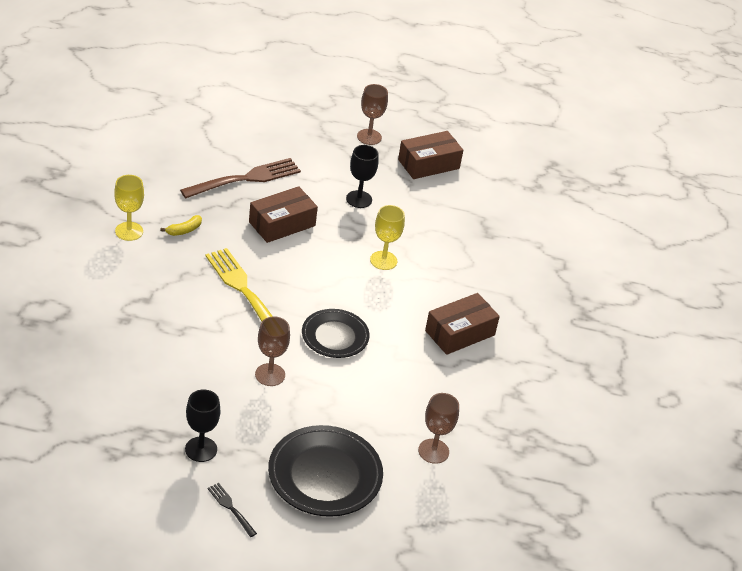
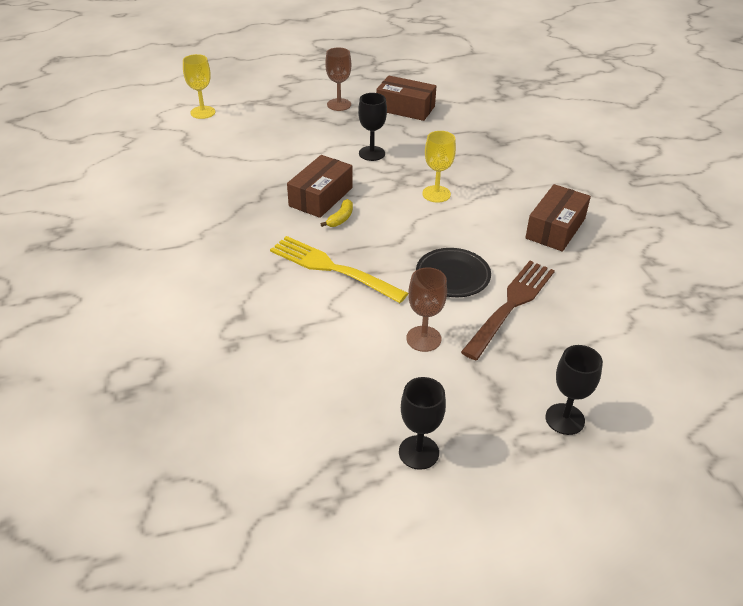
camera: 20 degrees left, 0 degrees up
yellow goblet [114,175,144,241] -> yellow goblet moved to [183,54,215,119]
yellow banana [160,215,202,236] -> yellow banana moved to [321,199,353,227]
brown fork [180,158,301,198] -> brown fork moved to [461,261,555,360]
black fork [207,483,257,537] -> none
black plate [268,425,383,517] -> black goblet [545,345,603,435]
brown box [398,131,463,179] -> brown box turned 75 degrees clockwise [376,76,436,121]
brown goblet [418,393,459,464] -> none

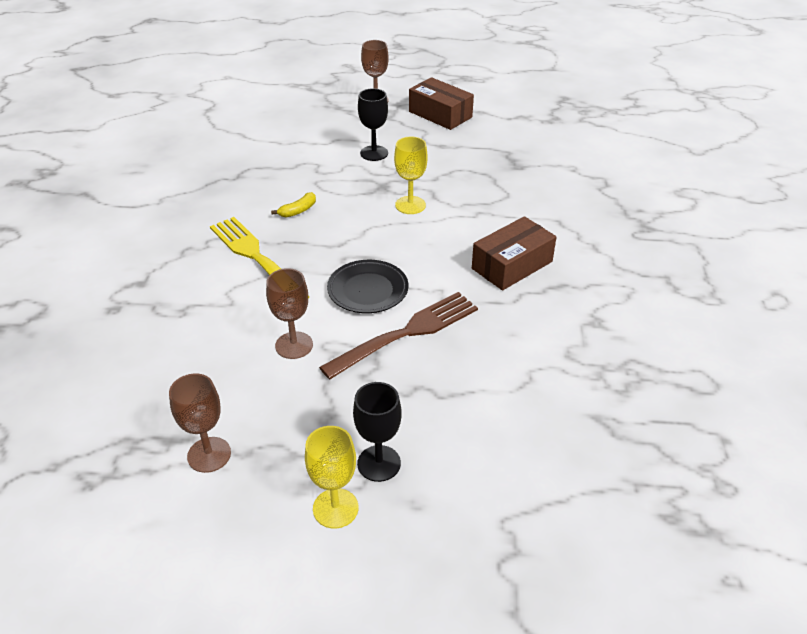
camera: 20 degrees right, 0 degrees up
yellow goblet [183,54,215,119] -> yellow goblet moved to [305,426,359,528]
brown box [287,155,353,218] -> none
black goblet [399,377,446,470] -> brown goblet [169,373,231,473]

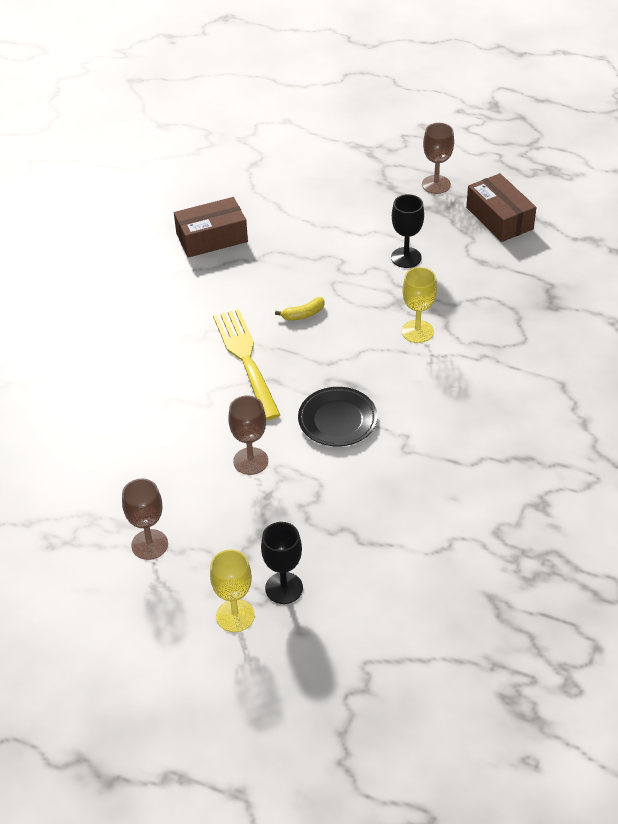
camera: 20 degrees right, 5 degrees up
brown fork [319,292,478,380] -> none
brown box [472,216,557,291] -> brown box moved to [174,197,248,258]

